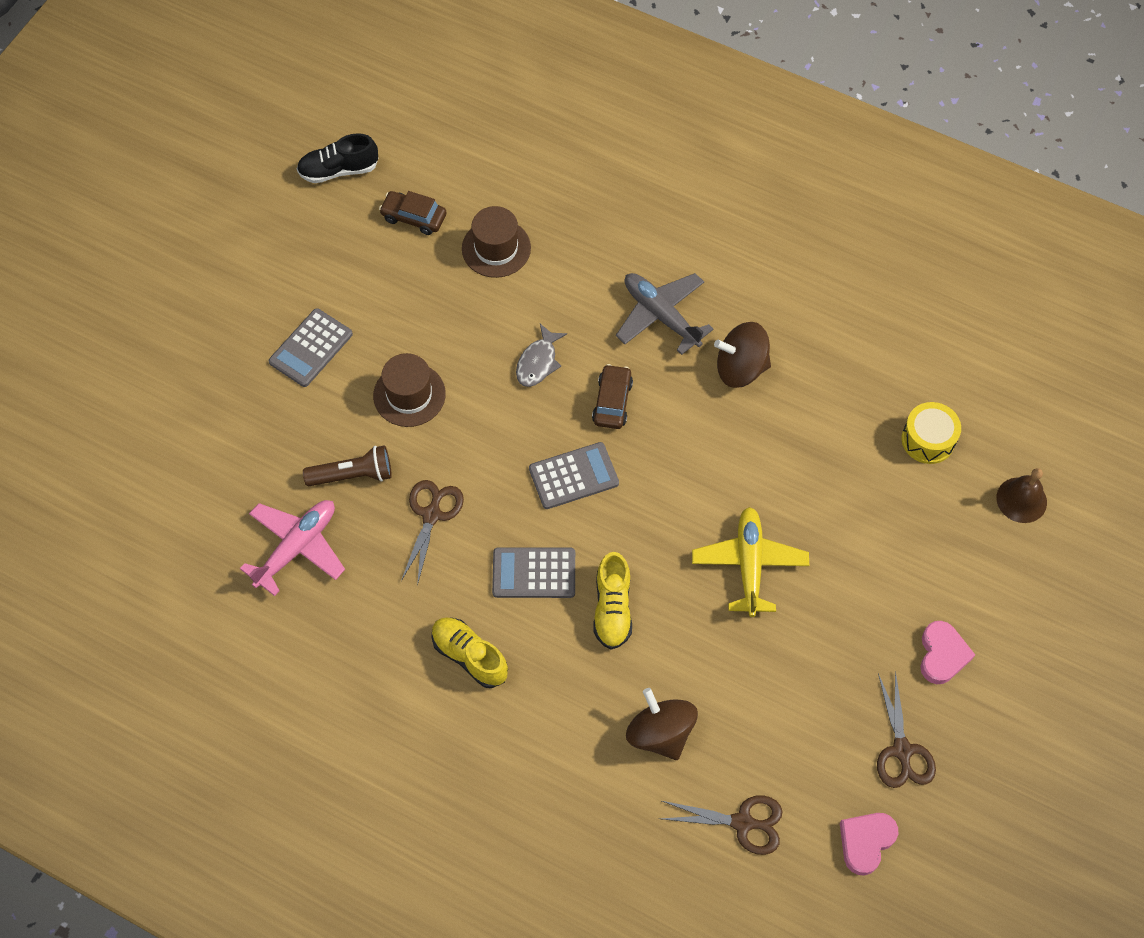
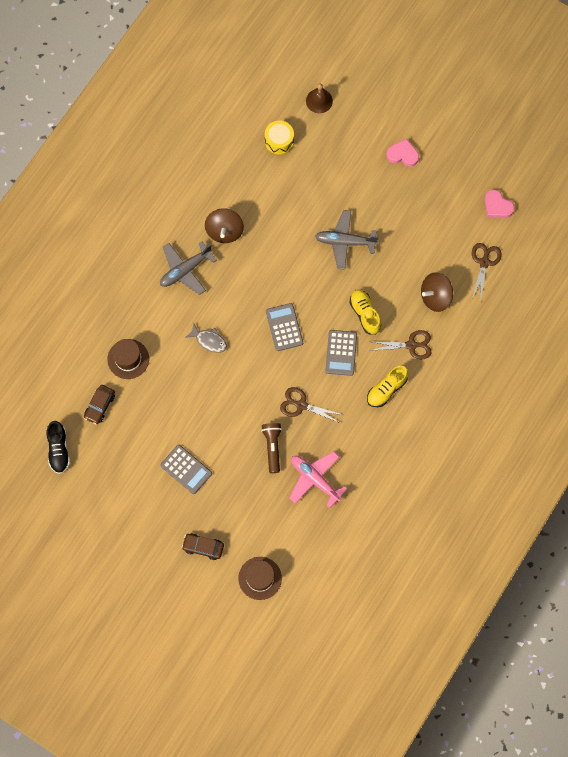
camera: 85 degrees left, 10 degrees up
brown hat [373,353,446,427] -> brown hat moved to [238,557,282,600]
brown car [592,364,633,429] -> brown car moved to [182,534,224,560]
yellow shoe [593,552,632,649] -> yellow shoe turned 120 degrees counterclockwise [349,289,381,334]
yellow plane [692,507,809,617] -> grey plane [315,210,379,270]
brown scissors [877,670,936,788] -> brown scissors moved to [369,330,432,359]

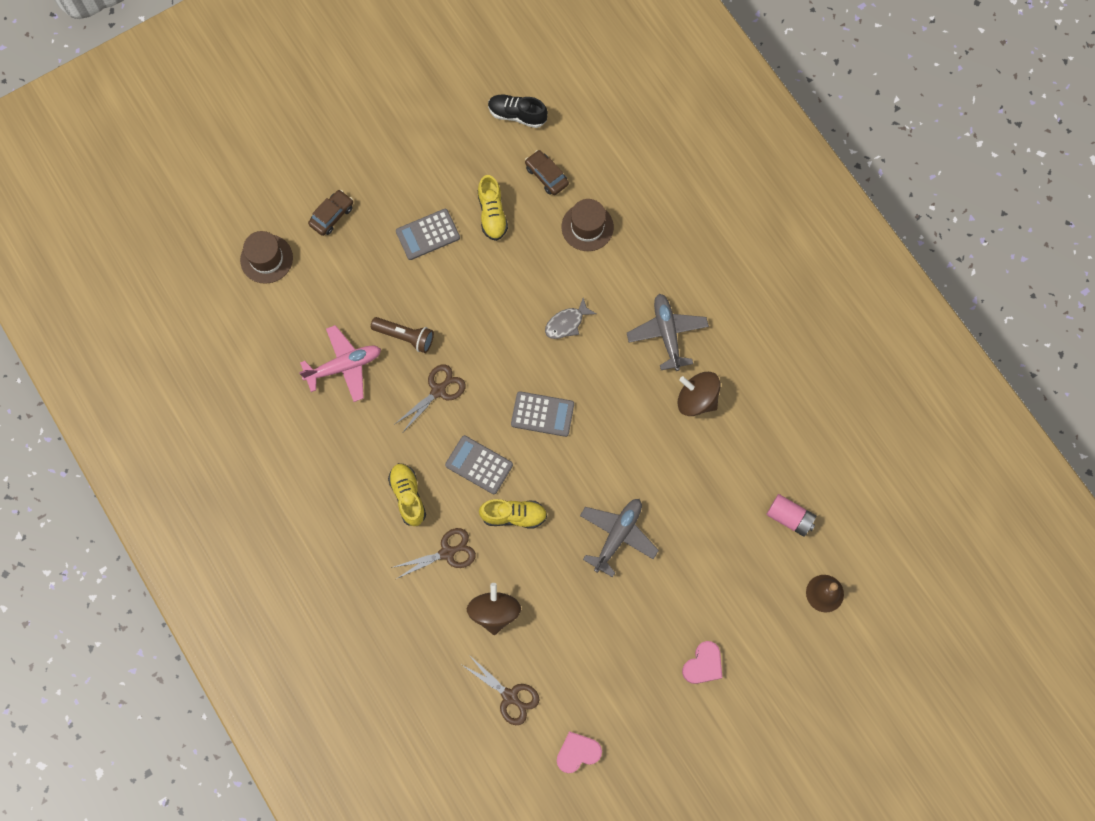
camera: 115 degrees right, 0 degrees up
yellow drum [265,120,294,155] -> pink battery [766,494,816,537]
brown scissors [369,330,432,359] -> brown scissors turned 135 degrees counterclockwise [391,528,476,579]
none -> yellow shoe [478,175,508,241]

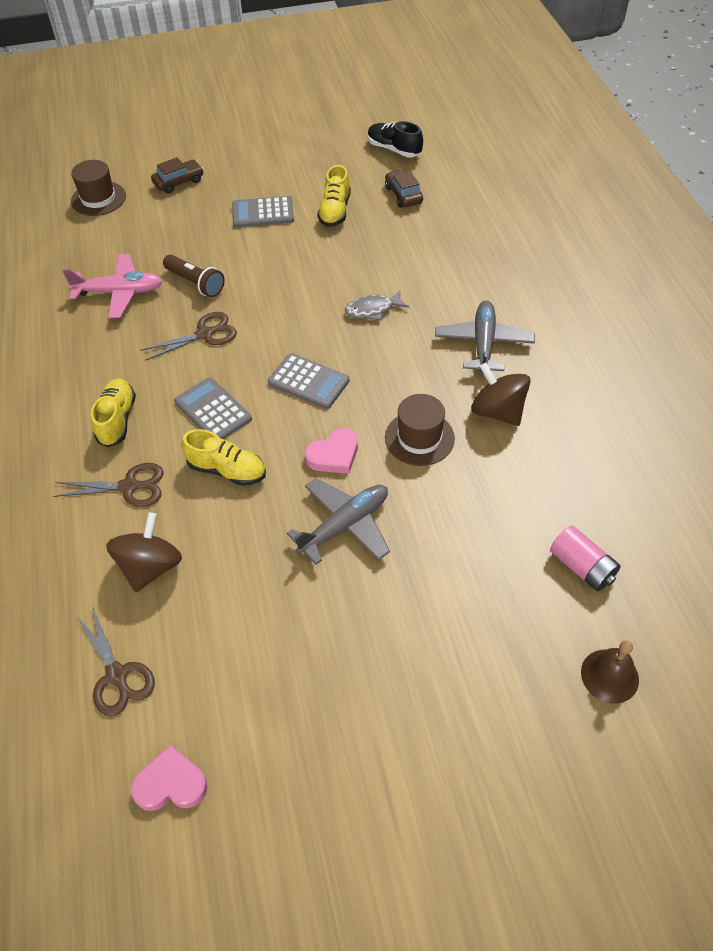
camera: 20 degrees right, 20 degrees down
brown hat [562,199,614,251] -> brown hat moved to [385,394,455,466]
pink heart [682,641,722,684] -> pink heart moved to [305,428,358,474]

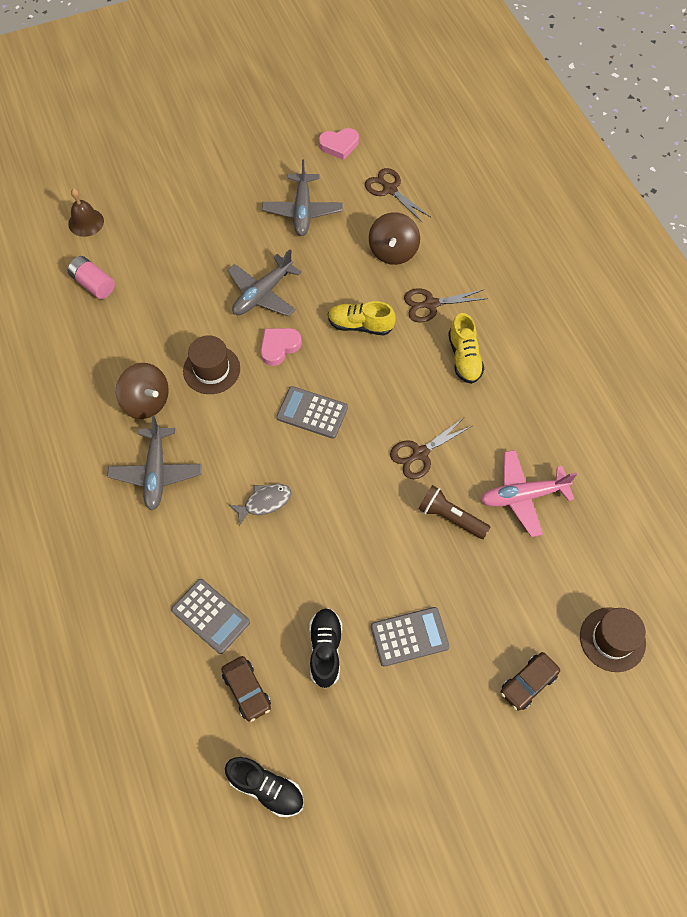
camera: 170 degrees right, 10 degrees up
grey calculator [174,377,252,439] -> grey calculator moved to [171,579,250,654]
yellow shoe [317,165,351,227] -> black shoe [309,608,342,688]
none -> grey plane [262,160,343,236]

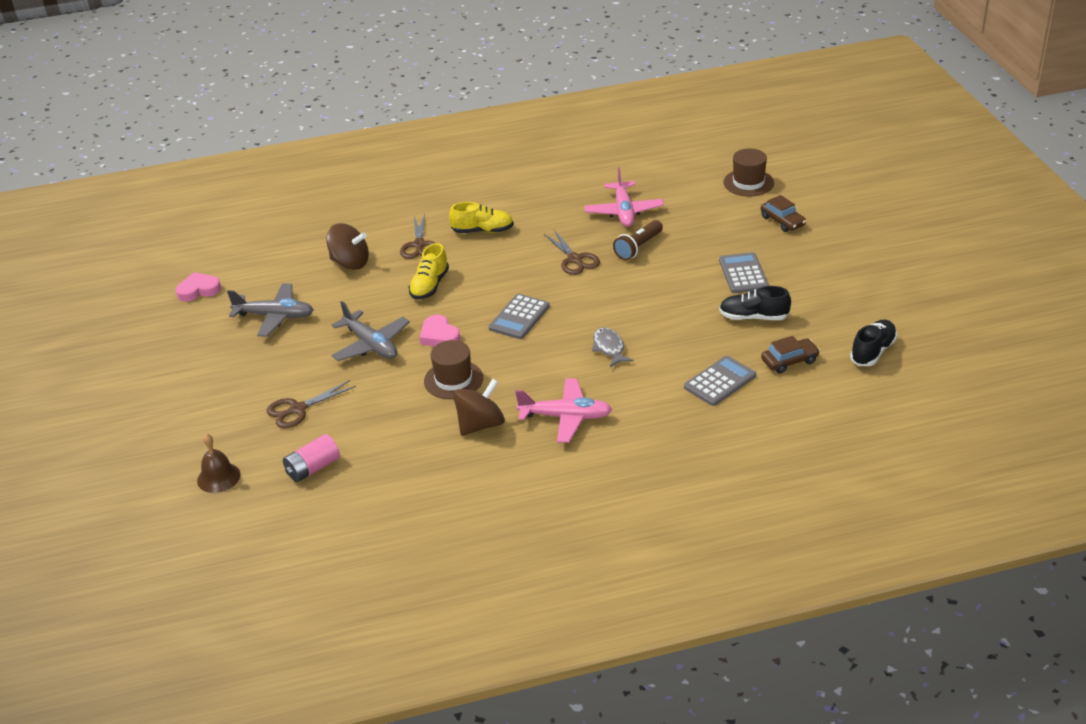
camera: 80 degrees left, 25 degrees down
grey plane [107,416,202,511] -> pink plane [515,378,612,443]
pink heart [319,128,359,160] -> pink heart turned 105 degrees counterclockwise [176,272,221,302]
brown scissors [365,168,431,223] -> brown scissors moved to [267,380,356,428]

